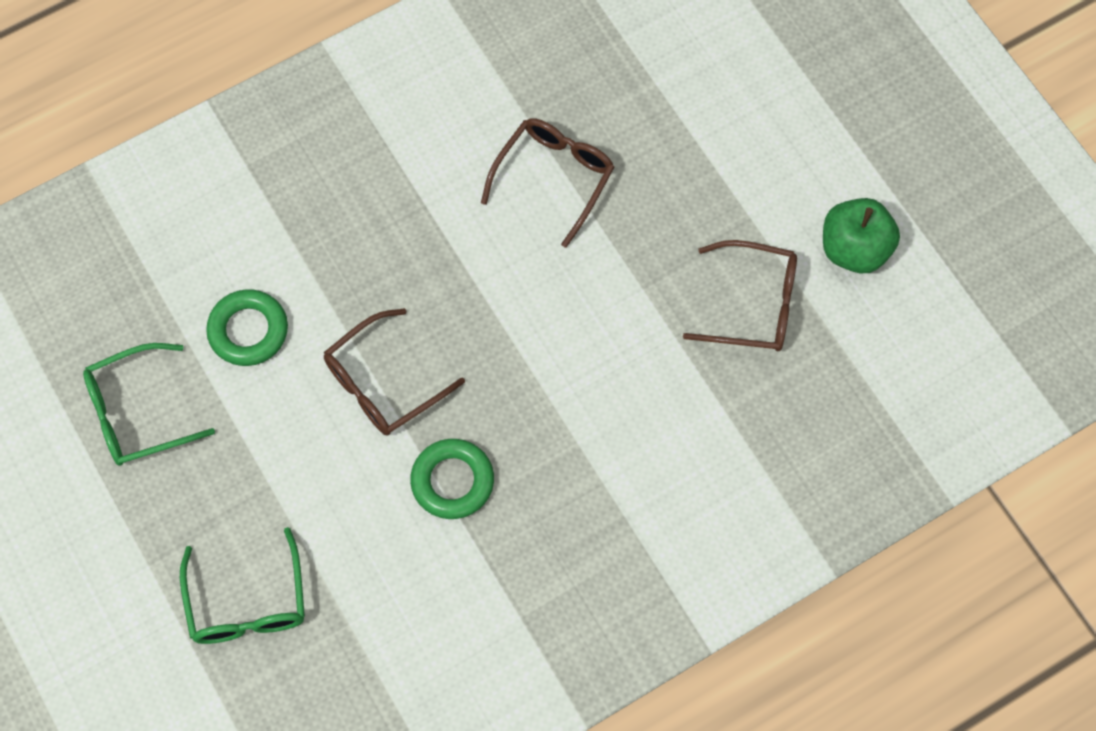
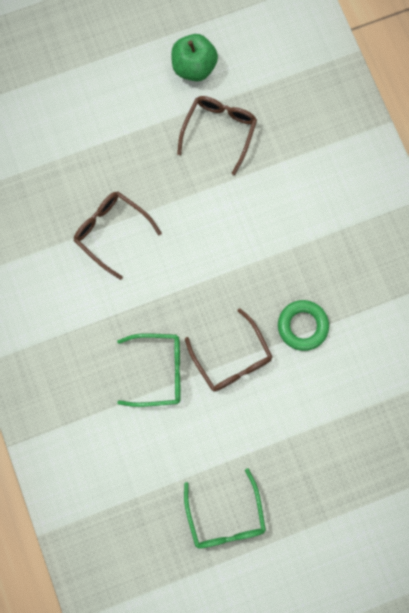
camera: 80 degrees left, 10 degrees up
green glasses [180,527,305,644] -> green glasses moved to [117,333,180,407]
green ring [206,289,288,366] -> none

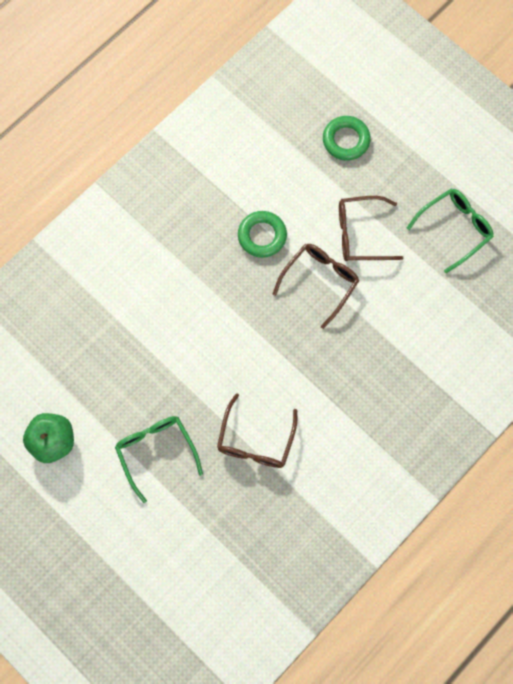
camera: 115 degrees left, 5 degrees down
green glasses [117,333,180,407] -> green glasses moved to [115,416,203,503]
brown glasses [177,96,257,175] -> brown glasses moved to [339,196,403,261]
none -> green ring [323,116,371,160]

